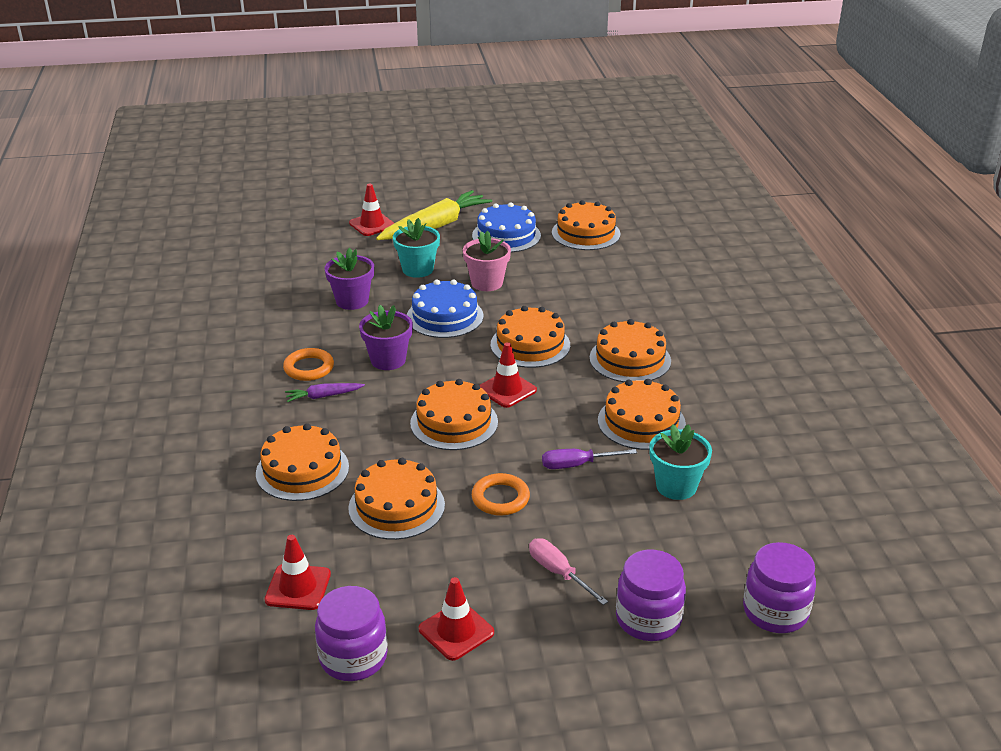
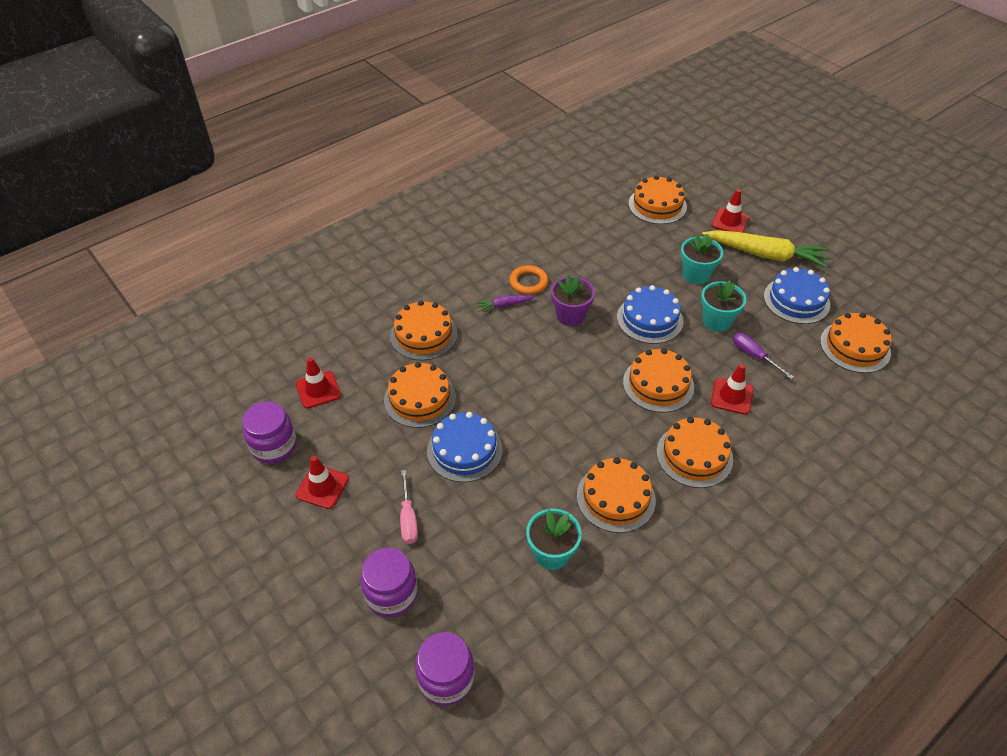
camera: 60 degrees right, 15 degrees up
purple carrot [285,383,365,402] -> purple carrot turned 60 degrees counterclockwise [476,295,536,312]
purple flower pot [325,248,374,310] -> none
orange cake [410,379,498,450] -> orange cake moved to [629,175,687,224]
pink flower pot [463,231,511,291] -> turquoise flower pot [701,280,746,332]
orange ring [472,473,530,516] -> blue cake [427,412,502,482]
red traffic cone [479,342,537,408] -> red traffic cone moved to [711,364,754,415]
pink screwdriver [529,538,608,605] -> pink screwdriver turned 150 degrees clockwise [400,470,418,544]
purple screwdriver [542,449,637,469] -> purple screwdriver moved to [733,333,794,379]

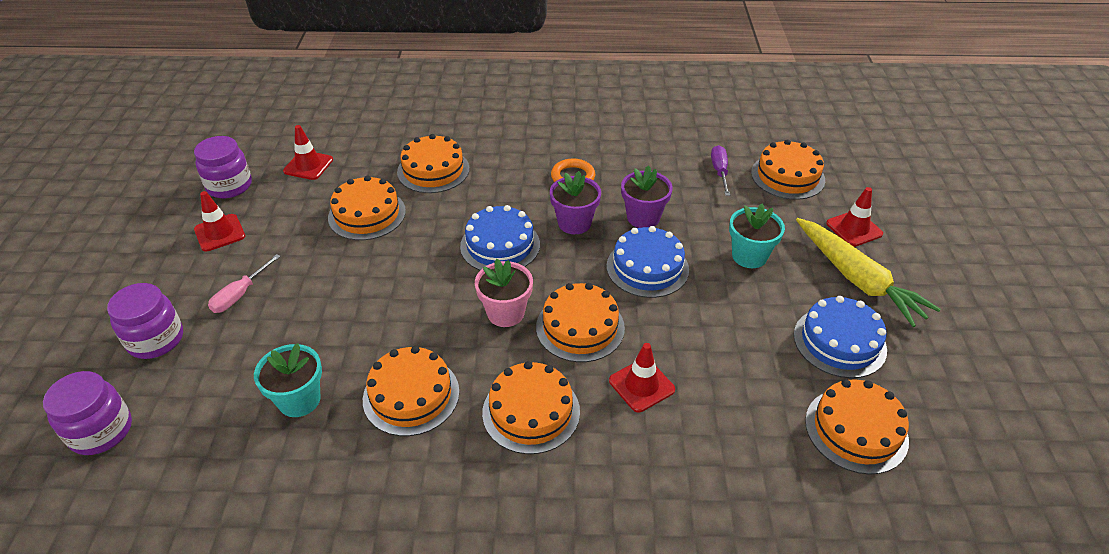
camera: 40 degrees right, 5 degrees down
blue cake [427,412,502,482] -> blue cake moved to [460,205,540,270]
purple carrot [476,295,536,312] -> none
turquoise flower pot [701,280,746,332] -> none
purple screwdriver [733,333,794,379] -> purple screwdriver moved to [711,145,730,196]
none -> pink flower pot [475,259,533,327]
none -> purple flower pot [621,165,673,228]

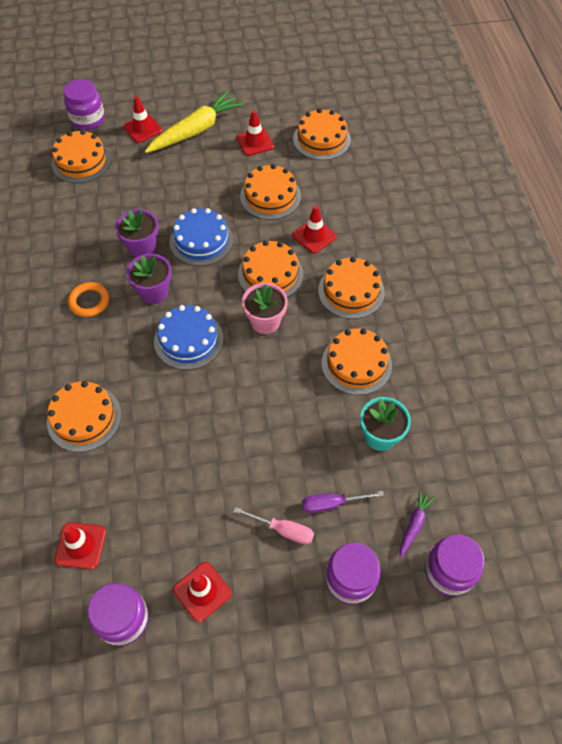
camera: 100 degrees left, 15 degrees up
orange cake [328,175,406,240] -> orange cake moved to [240,164,301,220]
purple screwdriver [711,145,730,196] -> purple screwdriver moved to [302,491,384,513]
turquoise flower pot [729,204,785,268] -> none
blue cake [794,296,887,378] -> red traffic cone [236,110,274,156]
none -> purple jar [63,79,105,130]
none -> purple carrot [400,490,435,558]

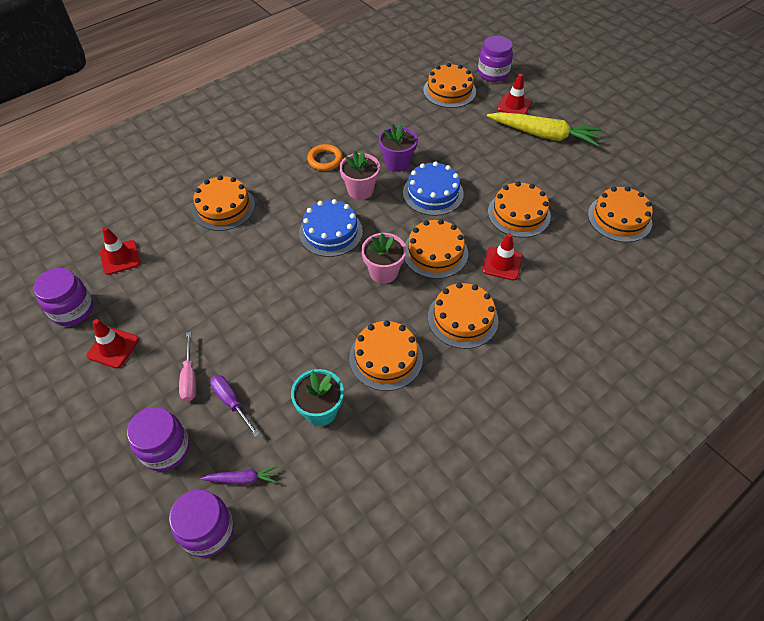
camera: 60 degrees right, 5 degrees down
purple flower pot [126,254,171,304] -> pink flower pot [340,150,380,200]
red traffic cone [236,110,274,156] -> none

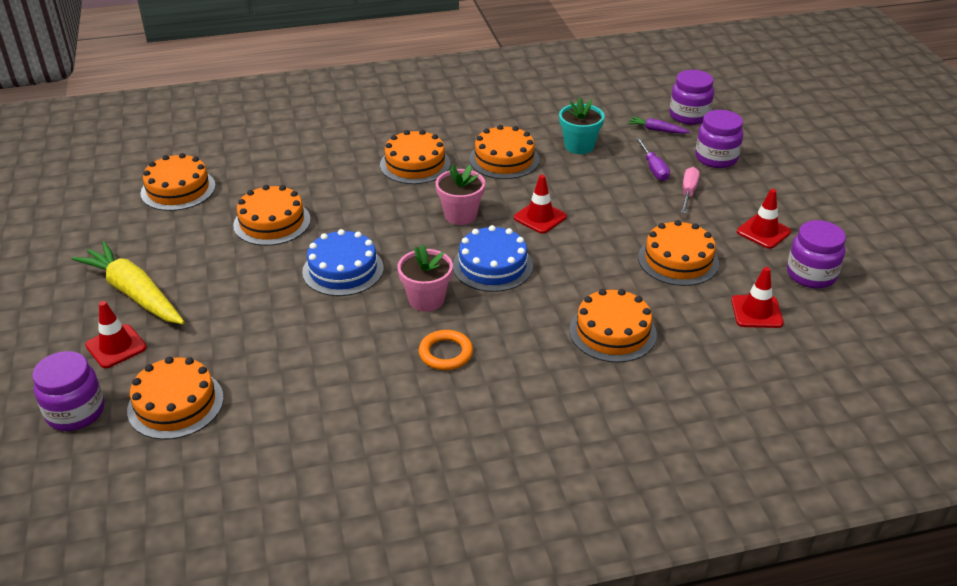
camera: 155 degrees left, 15 degrees down
purple flower pot [379,123,418,172] -> none
orange cake [405,219,468,279] -> orange cake moved to [638,220,719,286]
red traffic cone [482,233,523,281] -> red traffic cone moved to [514,175,567,234]

